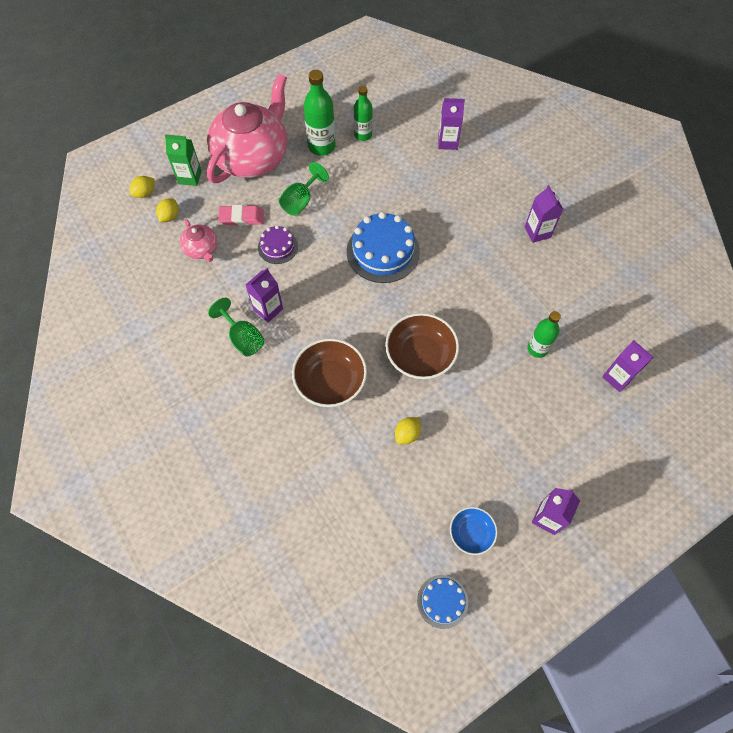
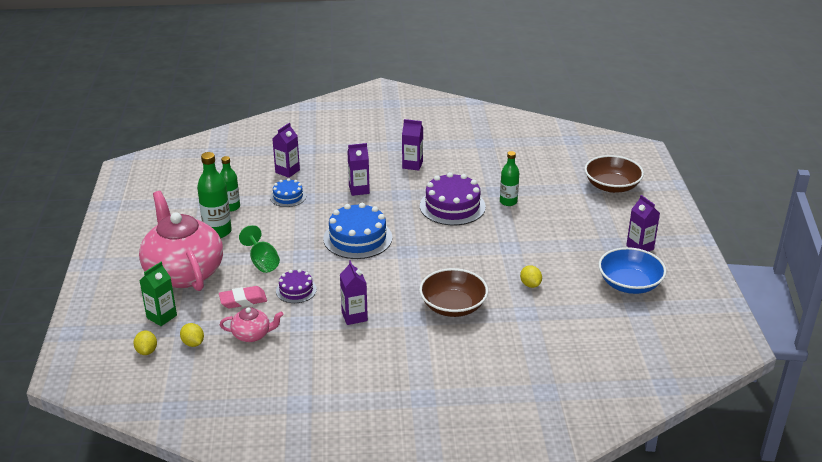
camera: 60 degrees left, 30 degrees down
green goblet [208,298,265,356] -> none
pink eraser [218,205,264,226] -> pink eraser turned 45 degrees clockwise [219,286,267,309]
brown bowl [385,313,459,379] -> brown bowl moved to [585,155,644,193]
blue cake [417,575,468,629] -> blue cake moved to [270,178,306,207]
blue bowl [450,507,498,555] -> blue bowl [598,247,666,294], size x1.72
purple carton [602,340,654,392] -> purple carton moved to [347,143,370,196]
none -> purple cake [420,172,486,225]

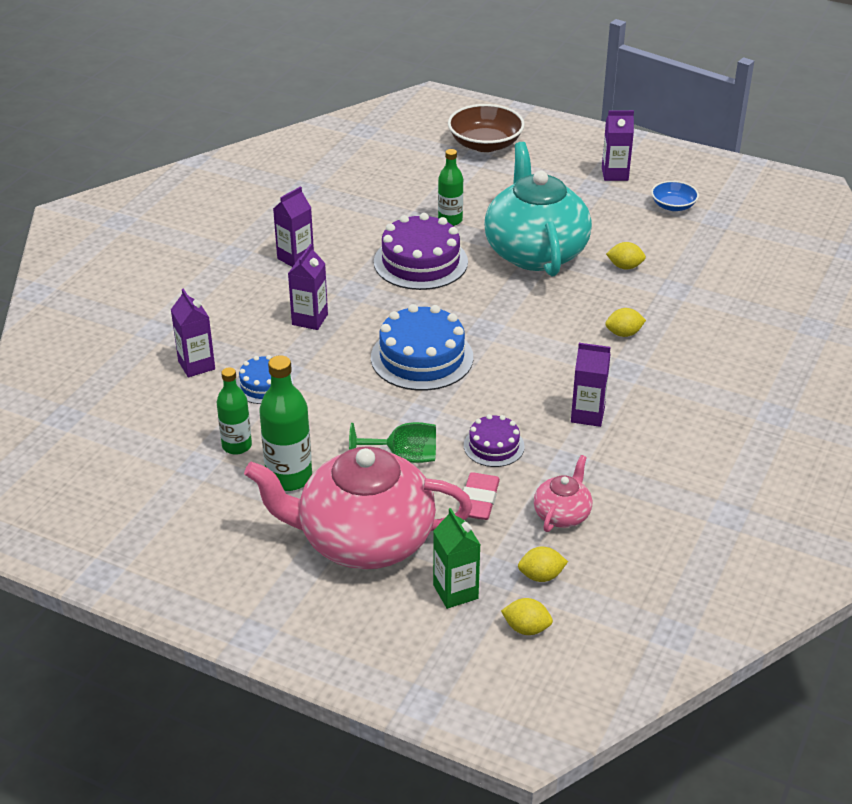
camera: 60 degrees left, 5 degrees up
brown bowl [419,268,488,317] -> yellow lemon [605,308,646,337]
blue bowl [598,247,666,294] -> blue bowl [651,181,699,211], size x0.58
none -> turquoise teapot [484,142,592,276]

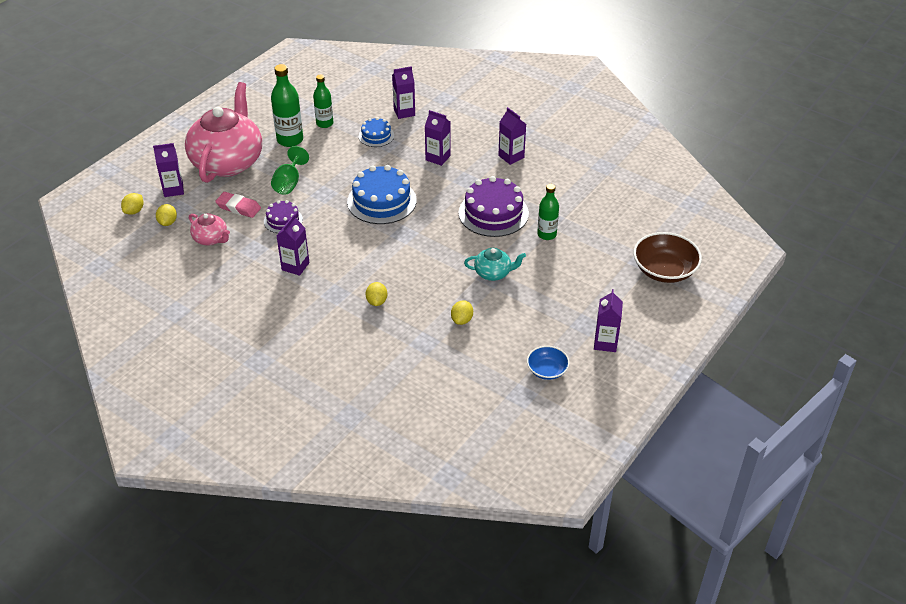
camera: 100 degrees right, 5 degrees up
green carton [433,508,481,609] -> purple carton [153,143,184,197]
turquoise teapot [484,142,592,276] -> turquoise teapot [464,248,526,281], size x0.44

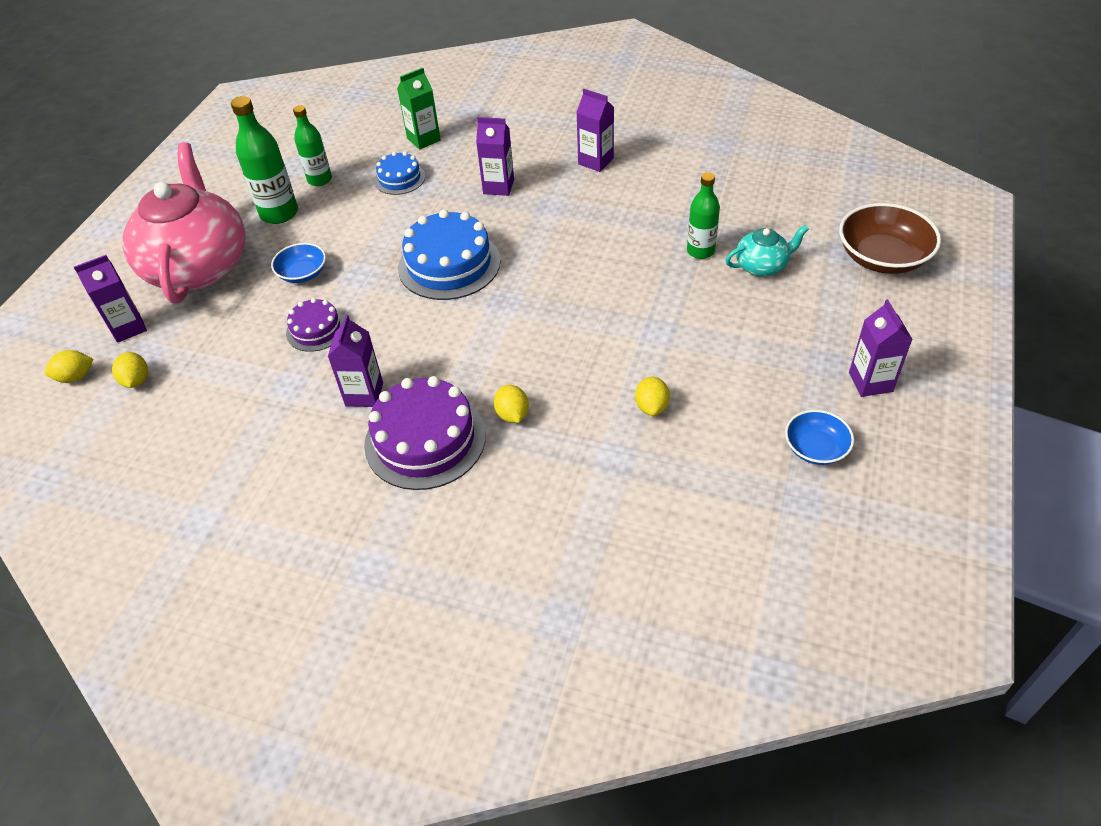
camera: 15 degrees left, 5 degrees up
yellow lemon [121,193,144,215] -> yellow lemon turned 60 degrees clockwise [45,350,93,383]
pink teapot [189,213,230,245] -> none
pink eraser [215,192,261,218] -> none
green goblet [271,146,309,195] -> blue bowl [271,243,326,283]
purple carton [392,66,415,119] -> green carton [397,68,441,150]
purple cake [459,176,529,237] -> purple cake moved to [364,376,486,490]
turquoise teapot [464,248,526,281] -> turquoise teapot moved to [725,225,809,276]

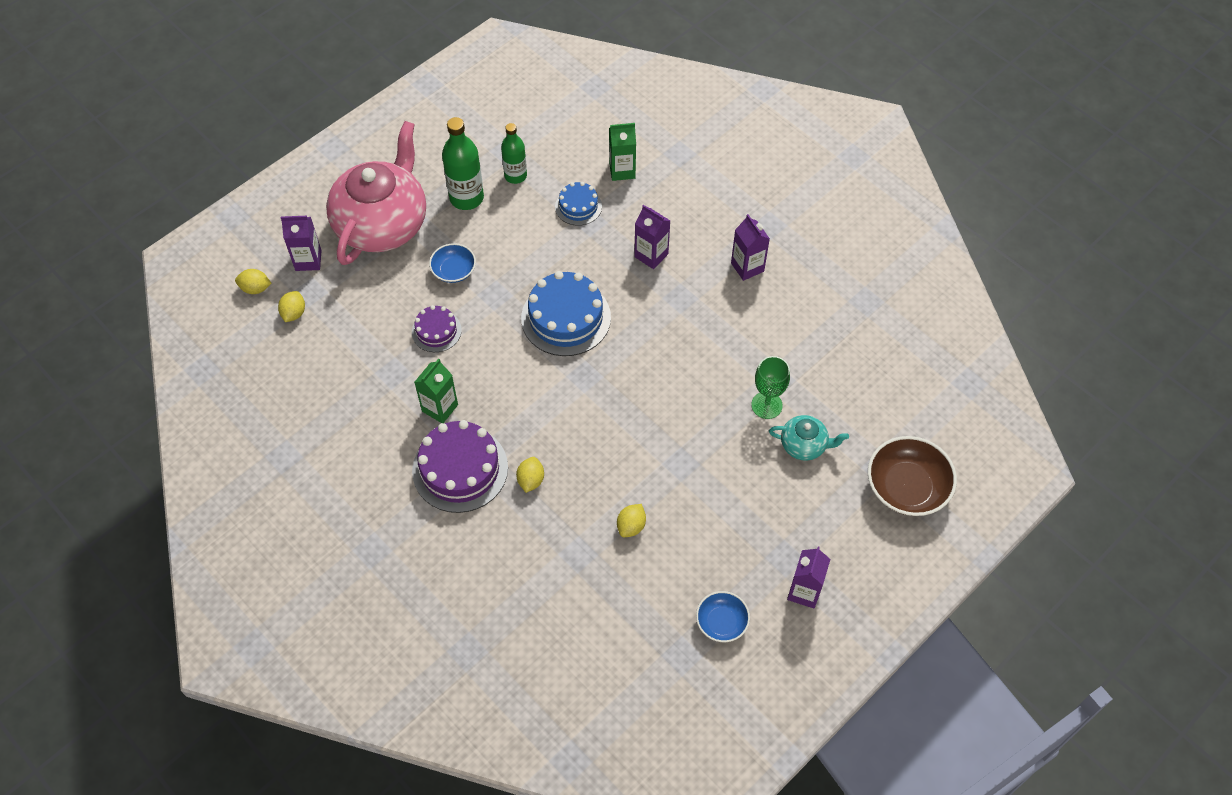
camera: 25 degrees right, 10 degrees up
purple carton [328,315,383,407] -> green carton [414,359,458,423]
green bottle [687,172,720,259] -> green goblet [751,356,790,419]

